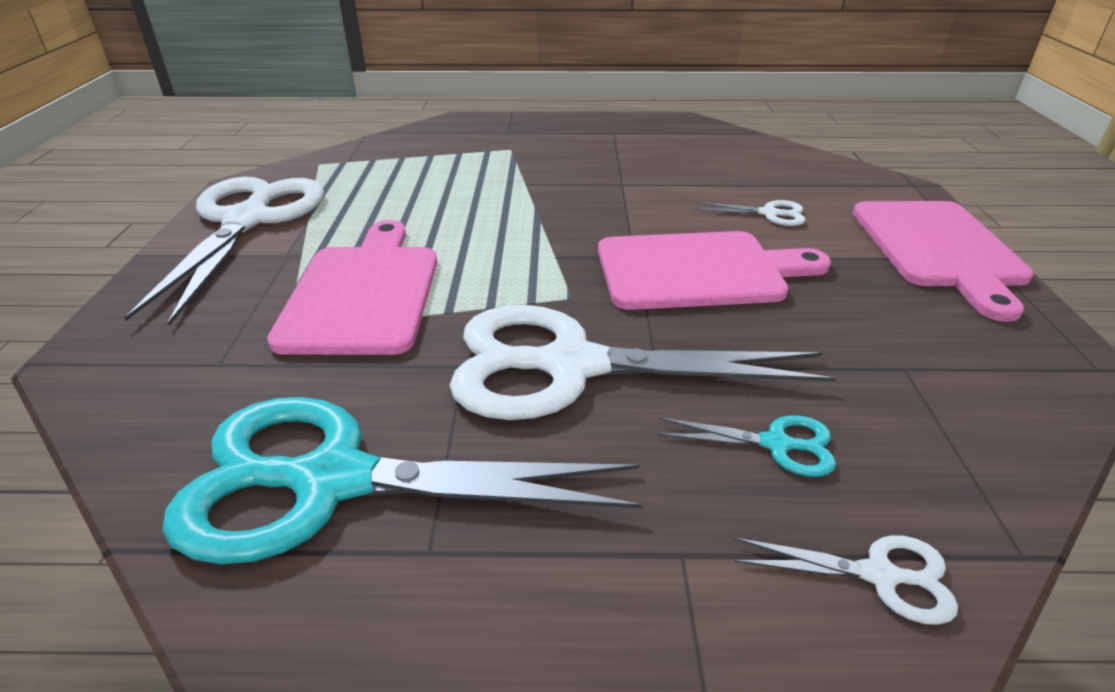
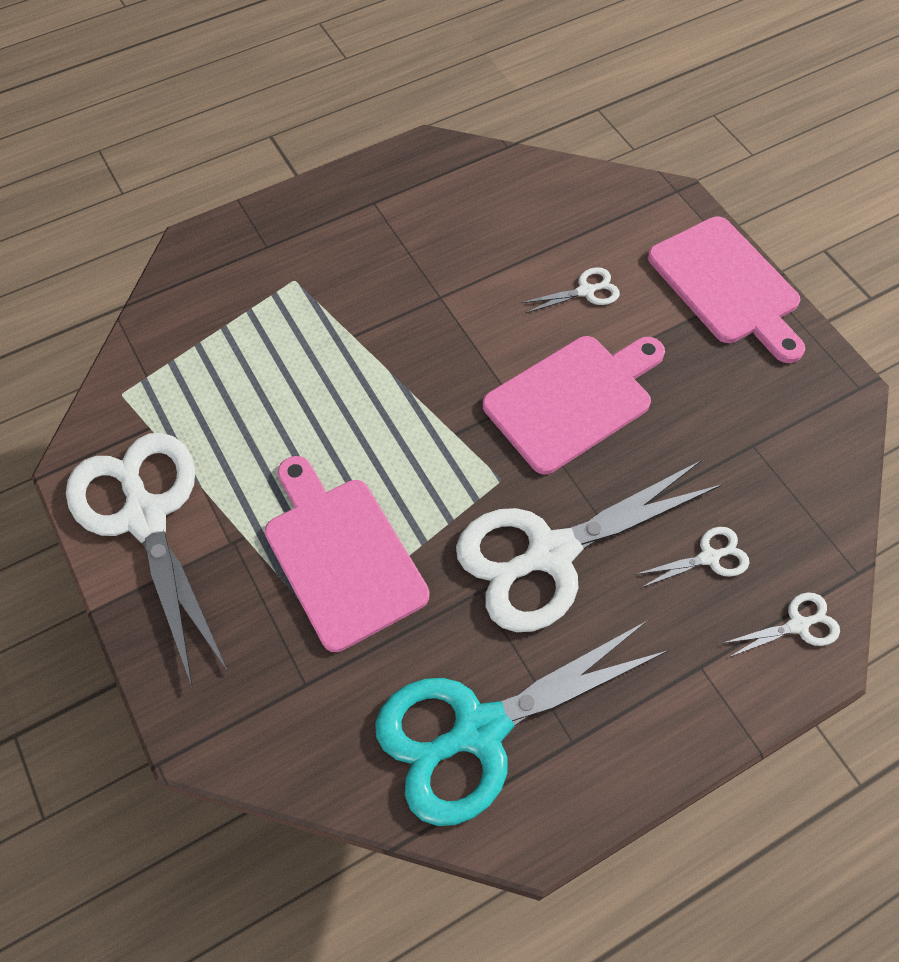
camera: 30 degrees left, 25 degrees up
turquoise scissors [657,415,836,477] -> white scissors [635,527,749,588]

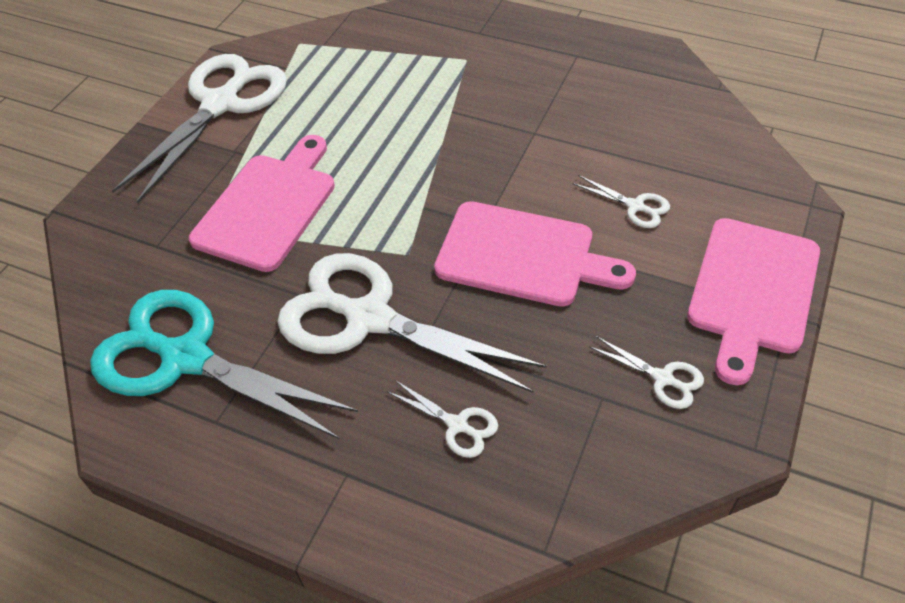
camera: 55 degrees right, 10 degrees down
white scissors [723,593,840,657] -> white scissors moved to [589,336,704,409]

